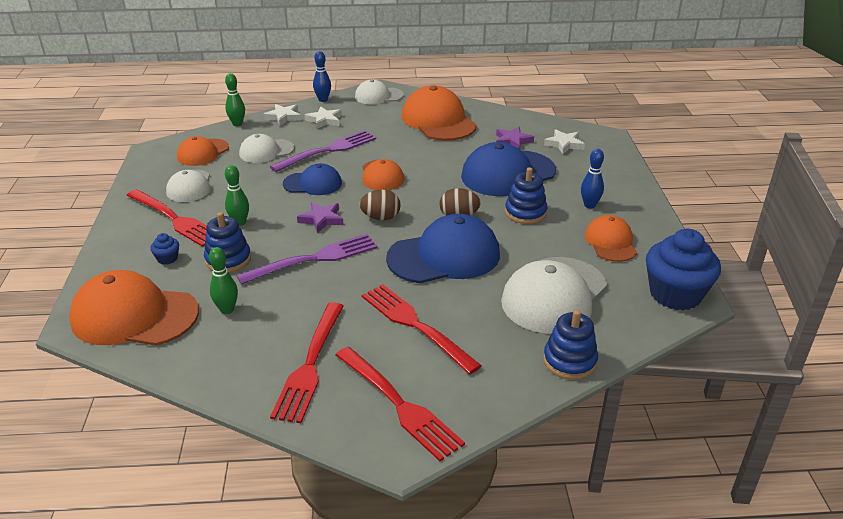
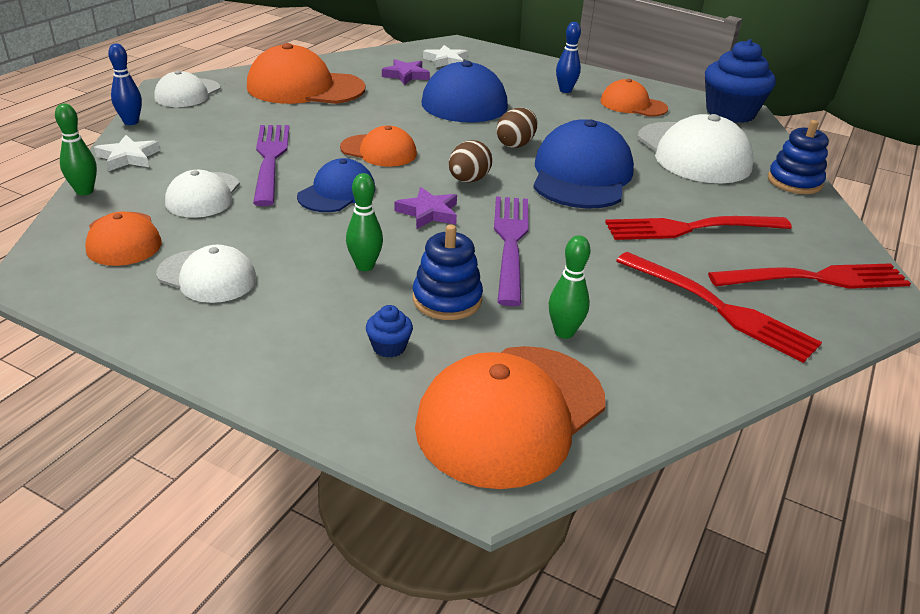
camera: 60 degrees left, 0 degrees up
red fork [126,189,207,247] -> none
white star [304,107,342,129] -> none
blue stacking toy [505,167,547,224] -> none

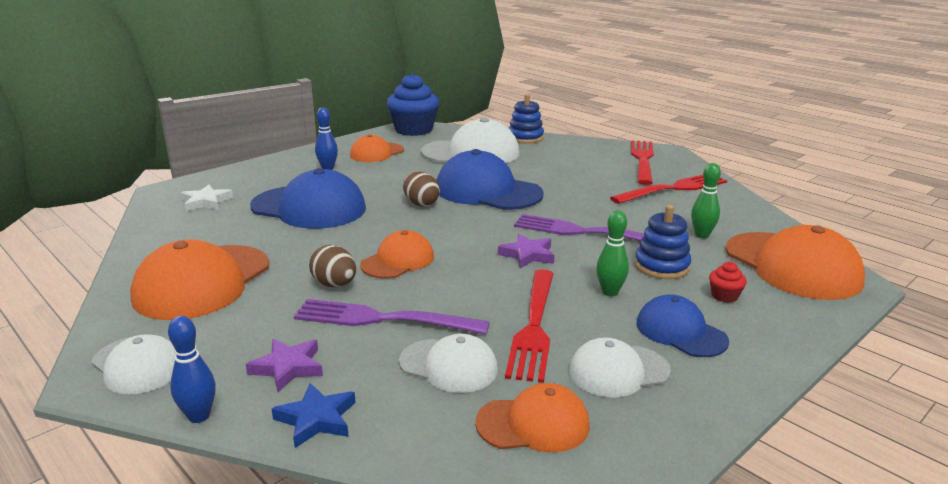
camera: 70 degrees left, 10 degrees down
green bowling pin [55,103,97,195] -> none
white star [94,135,160,171] -> blue star [272,383,356,448]
white cap [156,245,256,303] -> white cap turned 150 degrees counterclockwise [569,338,671,398]
blue cap [297,158,375,212] -> blue cap moved to [636,294,729,357]
blue cupcake [366,305,413,358] -> red cupcake [709,261,747,303]
purple star [382,59,430,85] -> purple star moved to [246,339,323,392]
brown egg [449,140,492,183] -> brown egg moved to [309,245,356,287]
red fork [605,216,792,240] -> red fork moved to [505,269,554,383]

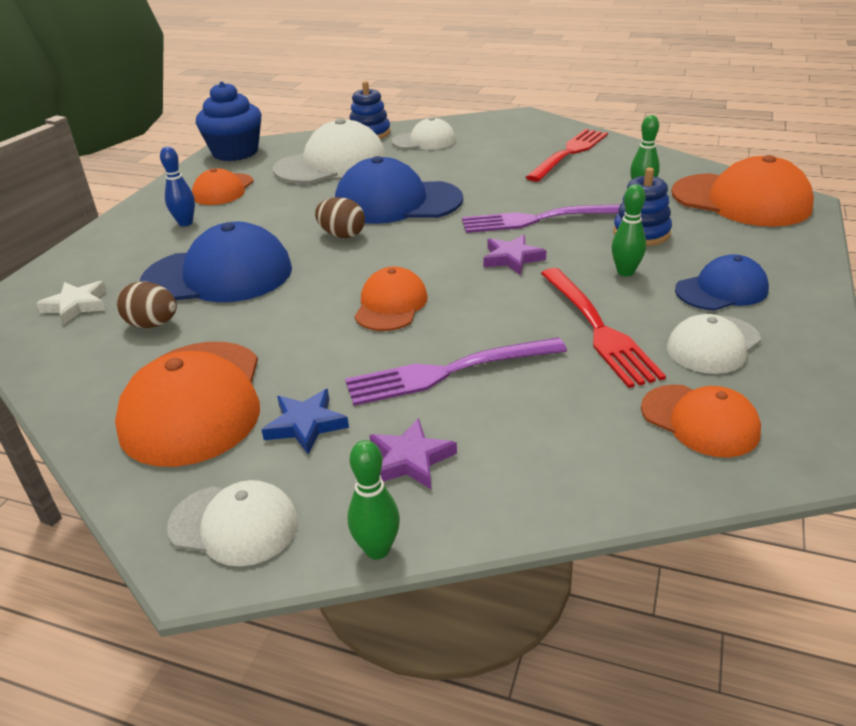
camera: 25 degrees left, 10 degrees up
blue bowling pin [168,316,216,423] -> green bowling pin [348,440,400,560]
blue star [272,383,356,448] -> blue star moved to [262,389,349,454]
brown egg [309,245,356,287] -> brown egg moved to [117,281,177,328]
white cap [399,334,498,393] -> white cap moved to [392,117,456,150]
orange cap [475,383,590,452] -> orange cap turned 75 degrees clockwise [641,384,761,457]
red fork [631,140,654,185] -> none
blue cap [636,294,729,357] -> blue cap turned 135 degrees clockwise [675,254,769,311]
red cupcake [709,261,747,303] -> none

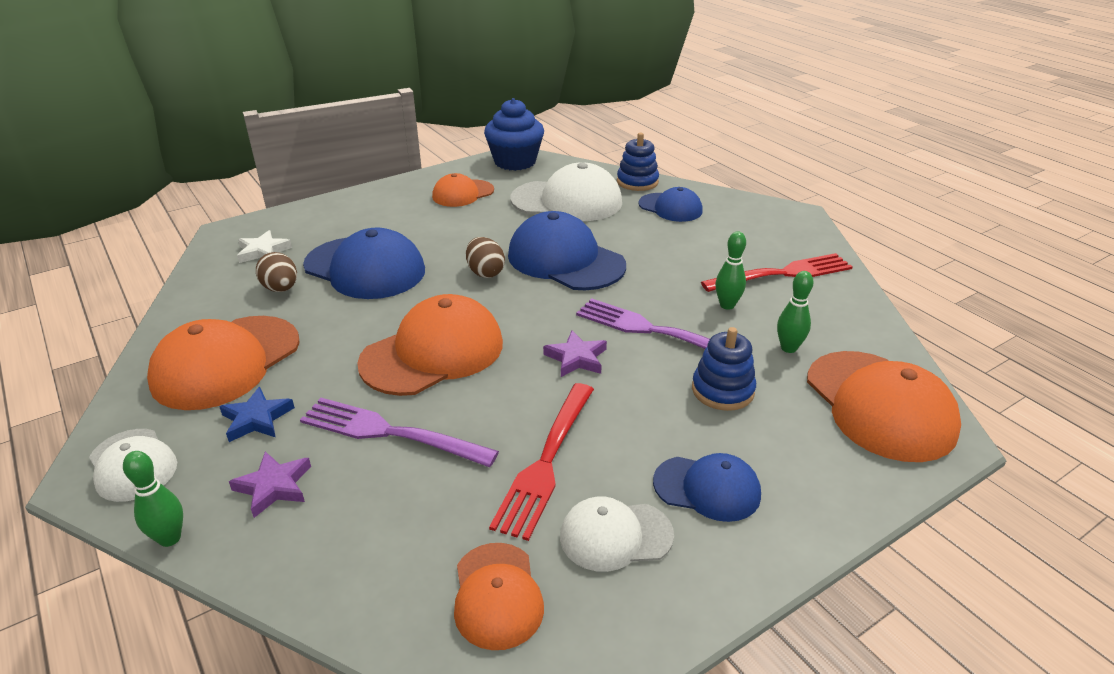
camera: 35 degrees right, 0 degrees up
blue bowling pin [160,146,195,226] -> none
orange cap [354,267,428,331] -> orange cap [357,294,503,396], size x1.72
white cap [392,117,456,150] -> blue cap [638,187,703,222]
green bowling pin [612,184,646,277] -> green bowling pin moved to [715,231,746,310]

